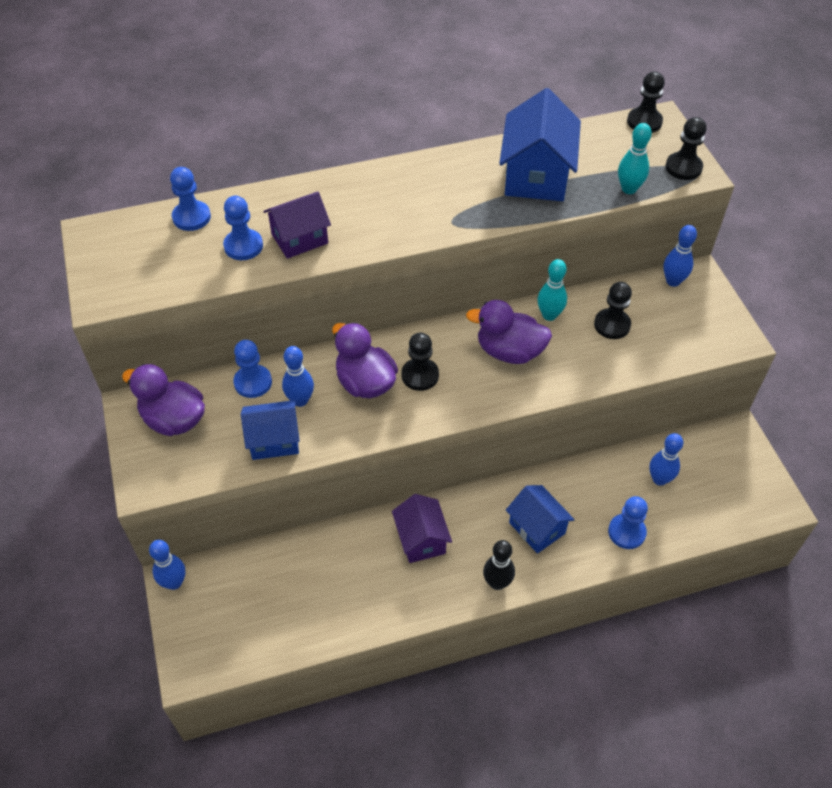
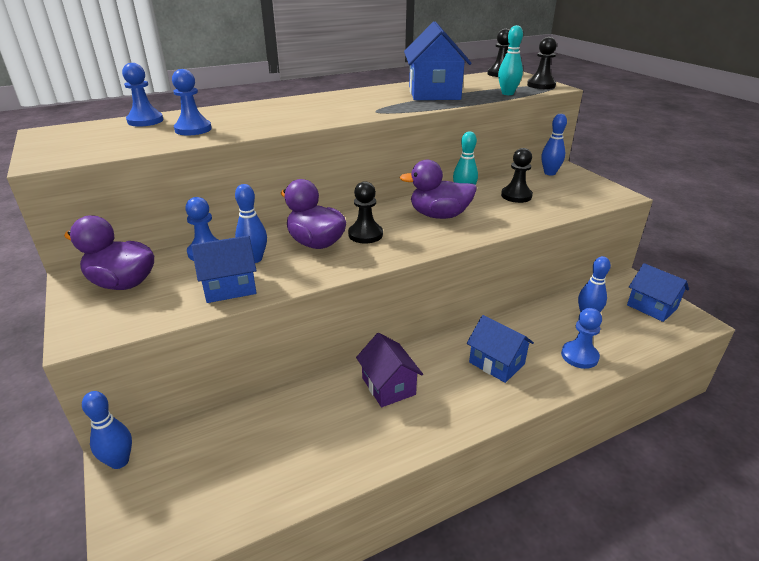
camera: 10 degrees left, 20 degrees down
purple house [263,191,331,259] -> none
black bowling pin [483,540,515,590] -> none
none -> blue house [627,263,689,322]

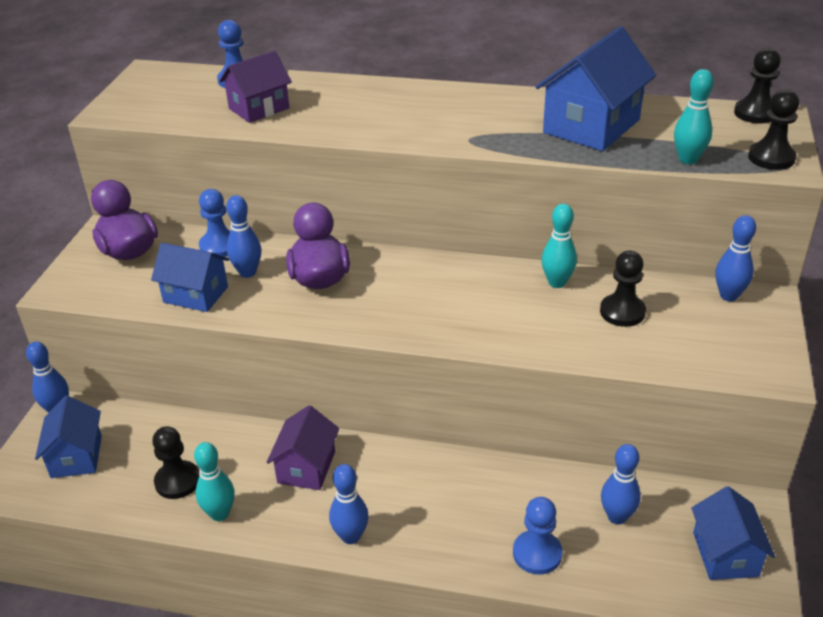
camera: 40 degrees right, 5 degrees up
blue pawn [172,69,212,135] -> purple house [219,51,292,123]
black pawn [348,181,383,244] -> black pawn moved to [152,426,199,499]
purple duck [399,160,477,219] -> none
blue house [467,315,534,383] -> blue house moved to [35,396,102,478]
none -> turquoise bowling pin [194,442,235,521]
none -> blue bowling pin [329,464,369,544]

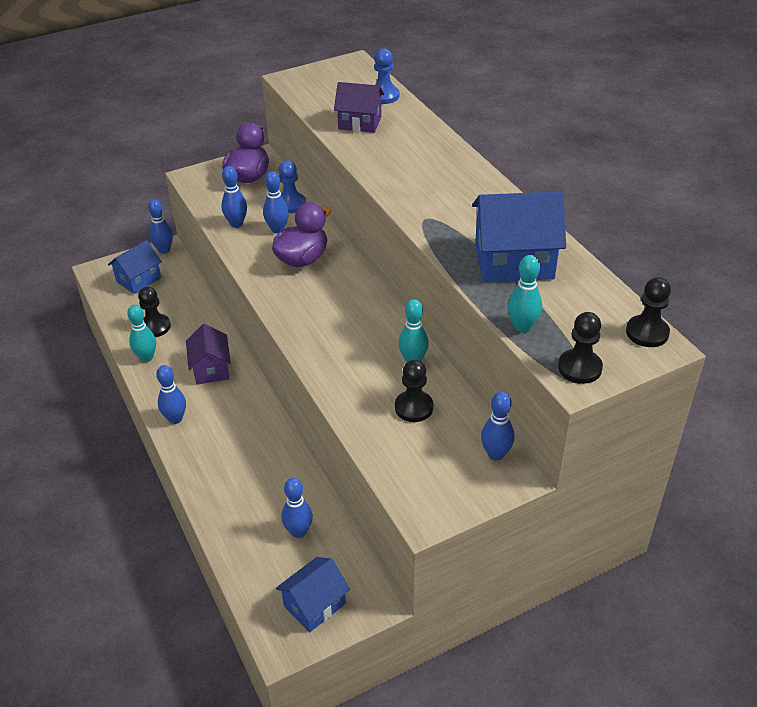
camera: 50 degrees right, 5 degrees up
blue house [151,243,229,312] -> blue bowling pin [221,166,247,228]
purple house [266,405,339,490] -> purple house turned 75 degrees counterclockwise [186,324,231,384]
blue pawn [513,497,562,575] -> none

